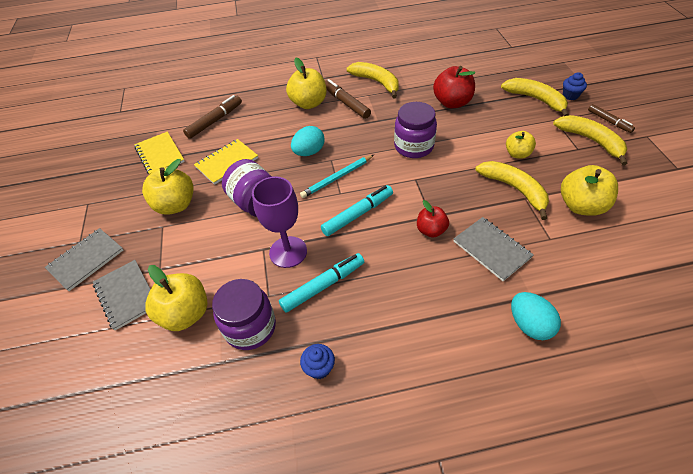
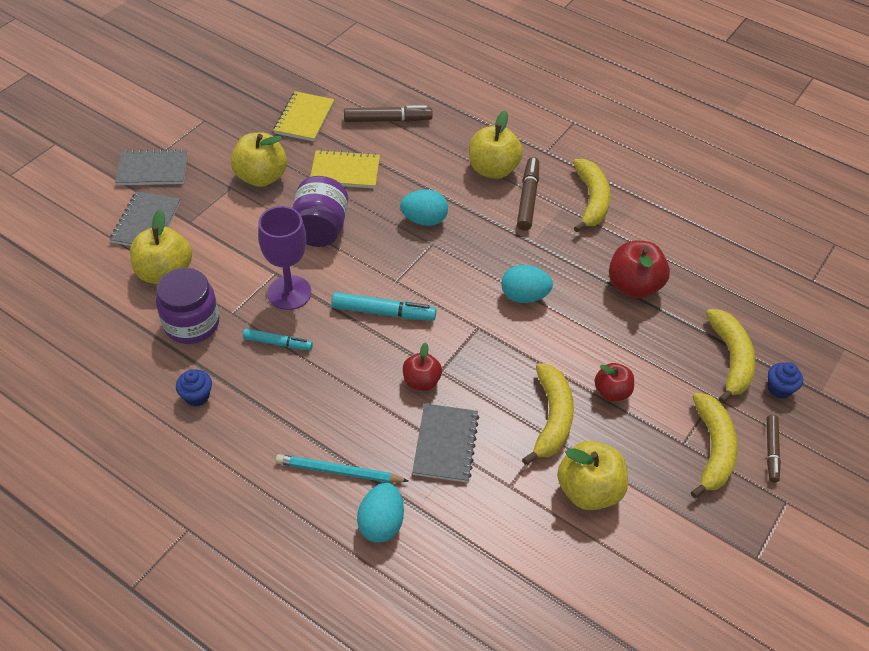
camera: 40 degrees right, 0 degrees up
turquoise marker [279,253,364,312] -> turquoise marker [243,329,313,350], size x0.65
turquoise pencil [300,155,374,198] -> turquoise pencil moved to [276,454,408,483]
purple jar [394,102,437,158] -> turquoise egg [501,265,553,303]
yellow apple [506,131,536,159] -> red apple [594,363,634,401]

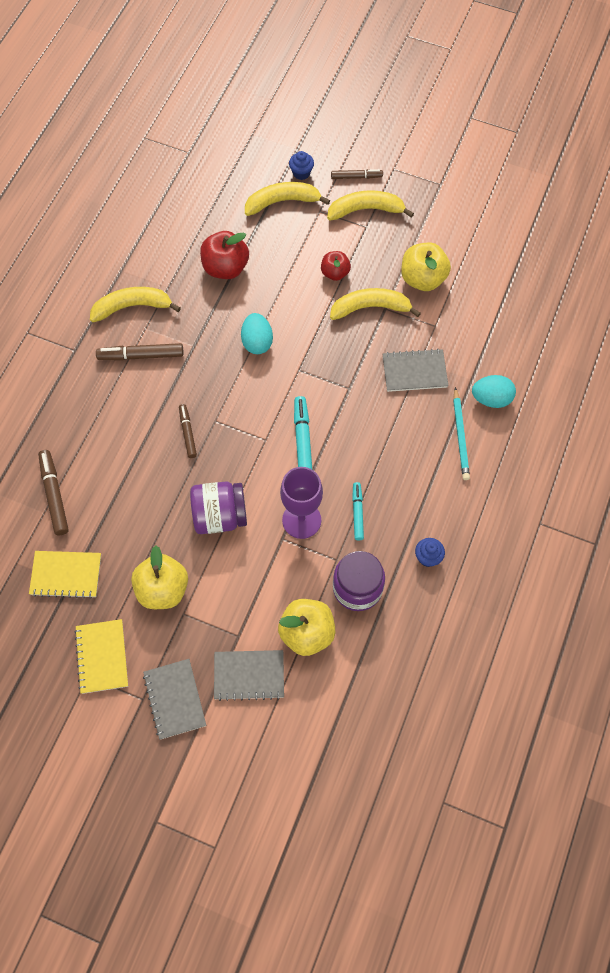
camera: 100 degrees left, 15 degrees up
yellow notebook [310,150,380,188] -> yellow notebook moved to [74,619,128,694]
turquoise egg [400,189,448,226] -> brown marker [179,404,197,458]
red apple [403,342,442,391] -> none
yellow apple [469,111,523,179] -> none

